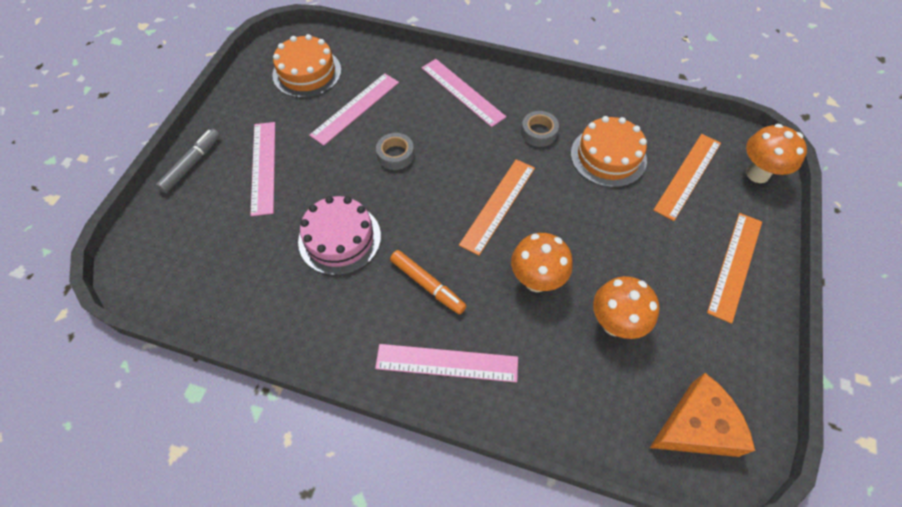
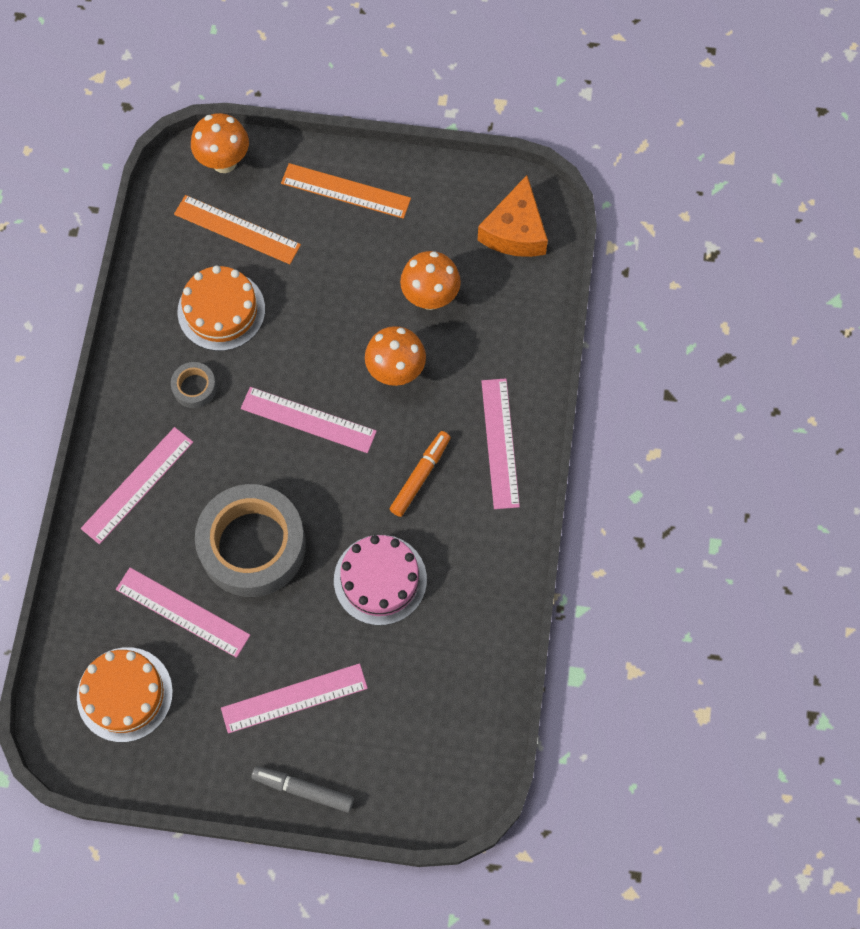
camera: 100 degrees left, 10 degrees up
grey tape [376,133,414,170] -> grey tape [195,484,306,597], size x2.34
orange ruler [459,159,535,256] -> pink ruler [241,387,377,453]
orange cheese [650,373,755,457] -> orange cheese turned 135 degrees counterclockwise [477,175,548,257]

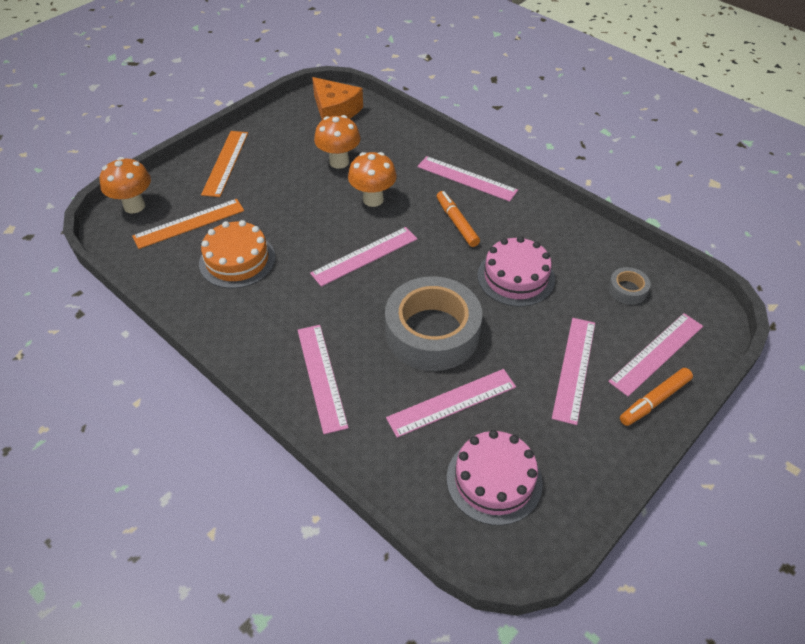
camera: 55 degrees left, 20 degrees down
orange cake [77,647,173,742] -> pink cake [447,430,543,526]
grey tape [171,362,217,408] -> grey tape moved to [608,267,651,305]
grey marker [251,766,354,813] -> orange marker [620,368,693,426]
orange ruler [281,163,411,219] -> orange ruler turned 45 degrees counterclockwise [201,131,248,197]
none -> pink ruler [608,313,703,396]

